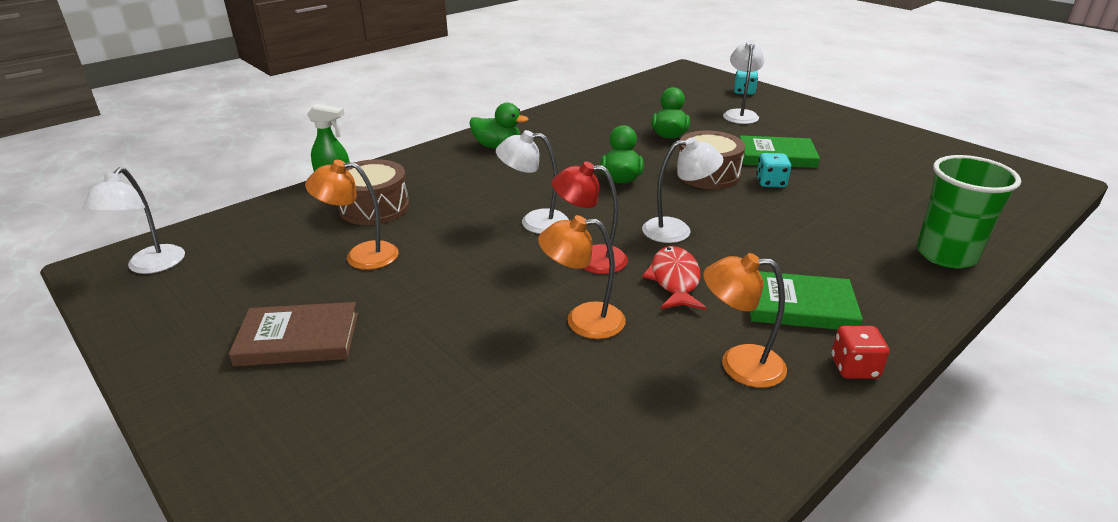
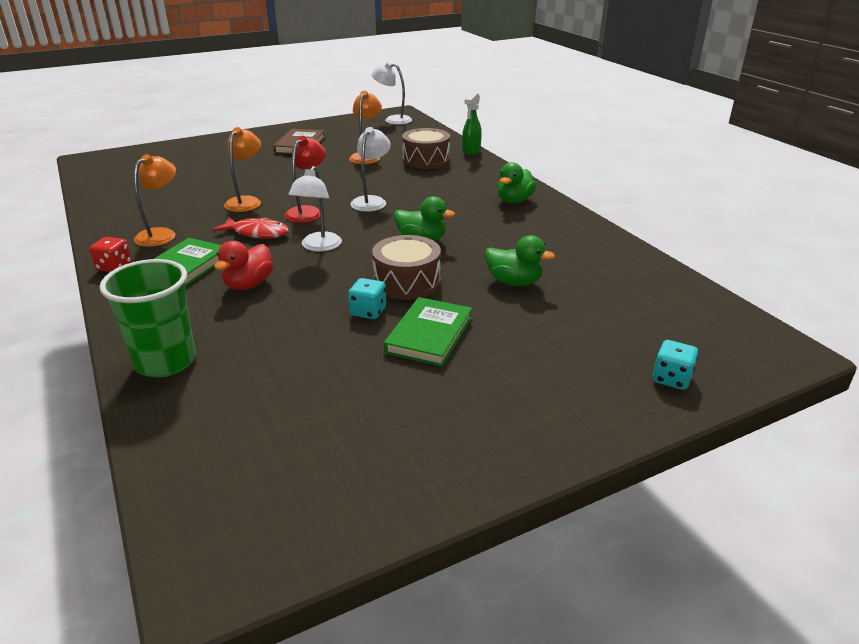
camera: 105 degrees right, 0 degrees up
white lamp [723,40,765,124] -> none
none -> red duck [214,241,273,290]

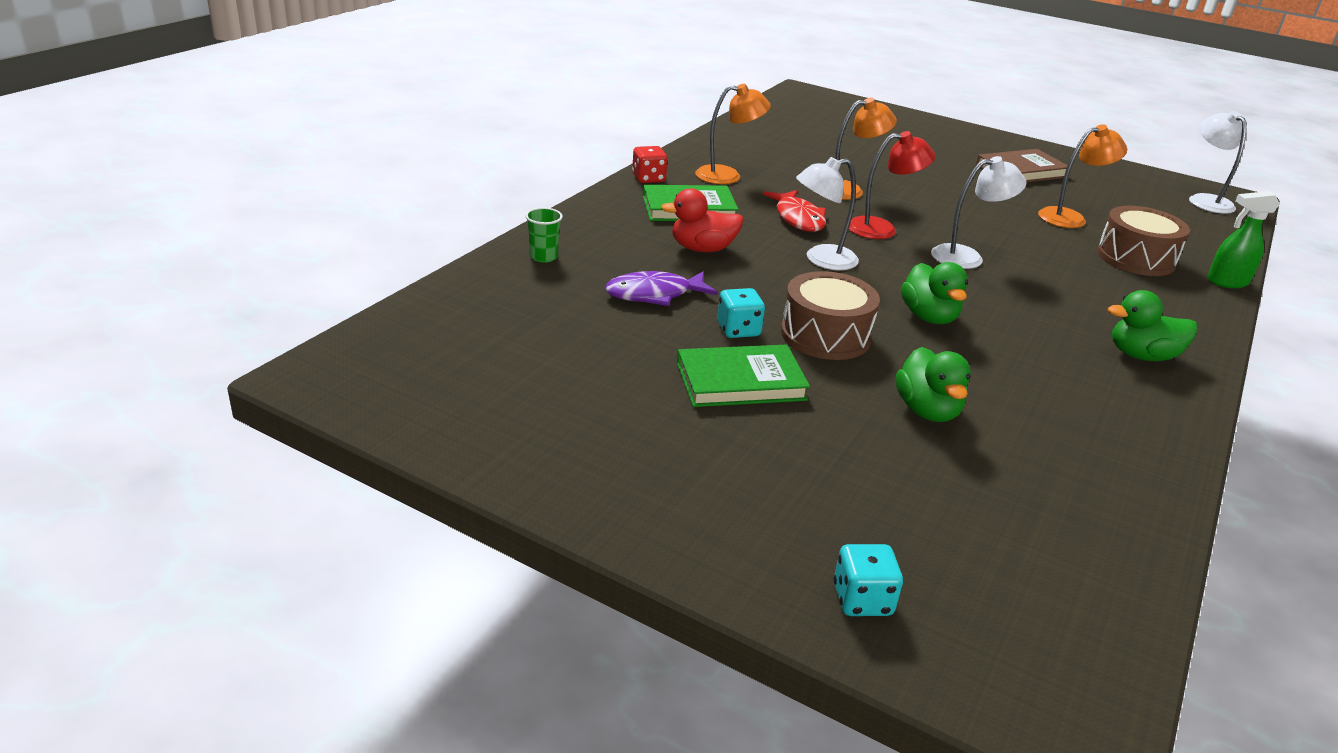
camera: 55 degrees right, 0 degrees up
green cup [100,259,196,377] -> green cup [525,208,563,263], size x0.46
none -> purple fish [605,271,718,306]

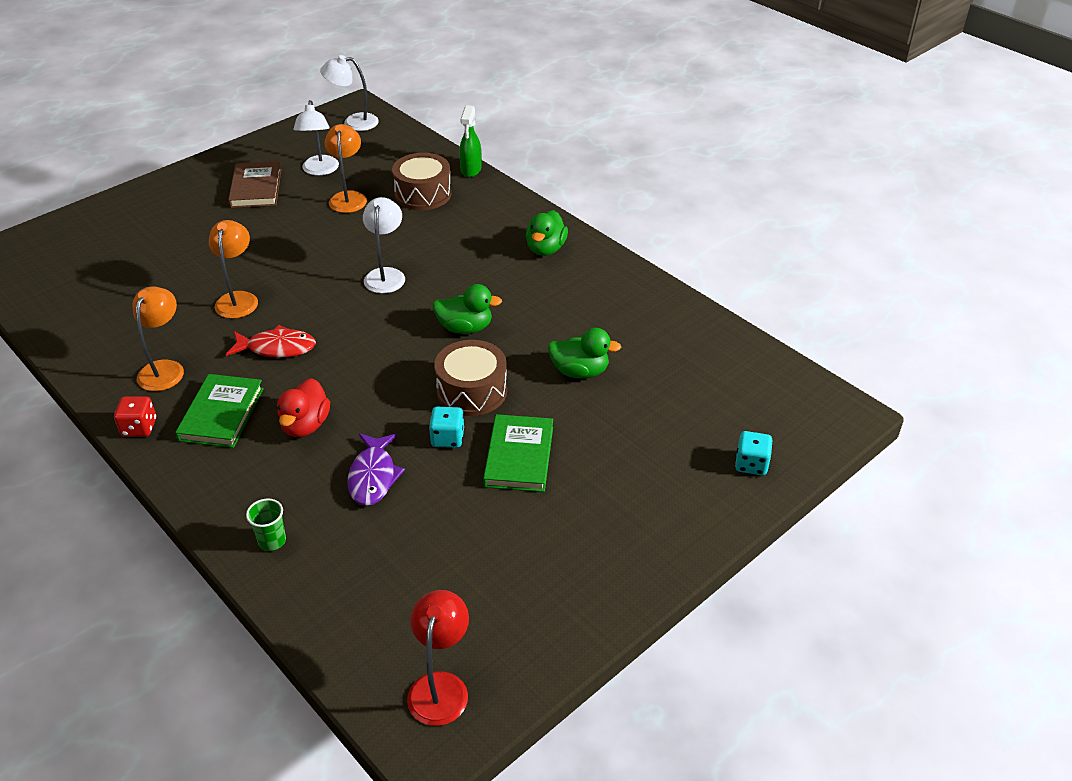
camera: 70 degrees left, 10 degrees up
white lamp [796,157,859,270] -> white lamp moved to [293,100,339,175]
red lamp [849,131,935,239] -> red lamp moved to [407,590,469,726]

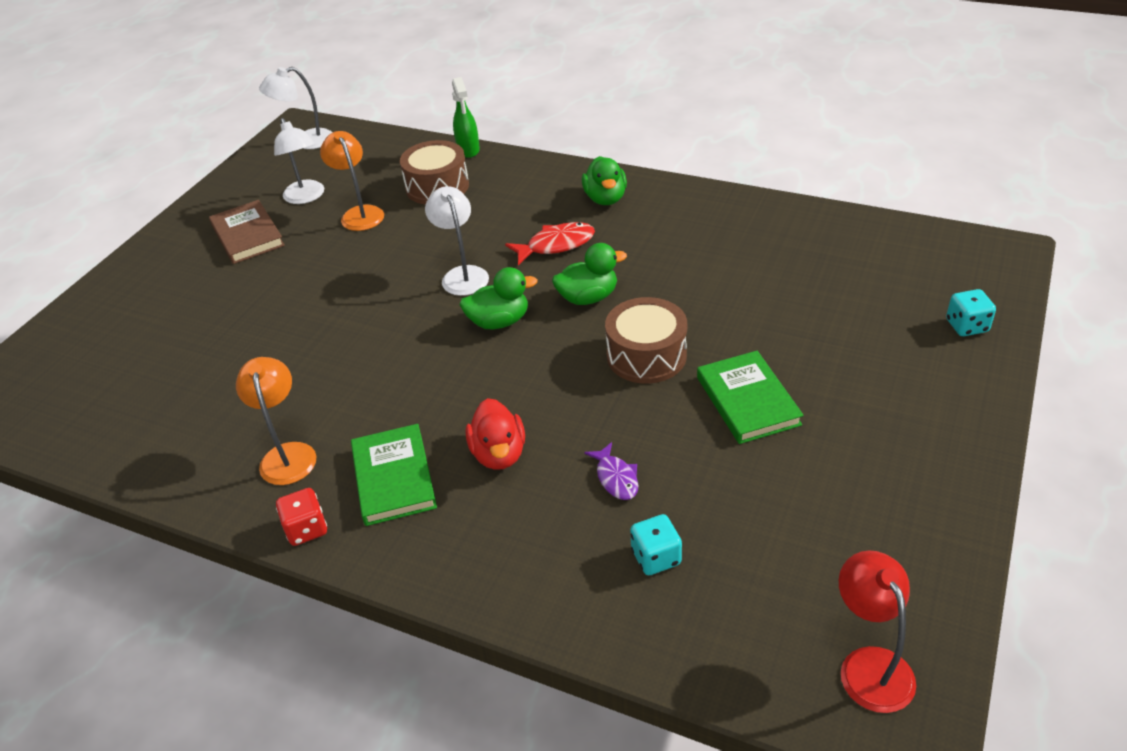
camera: 20 degrees left, 0 degrees up
orange lamp [209,220,258,319] -> none
red fish [226,325,316,358] -> red fish moved to [505,222,595,265]
green cup [246,499,286,551] -> none
purple fish [347,433,405,506] -> purple fish [584,442,638,500], size x0.66
turquoise dice [429,407,464,448] -> turquoise dice moved to [630,514,682,575]
green duck [548,328,621,379] -> green duck moved to [459,267,538,329]

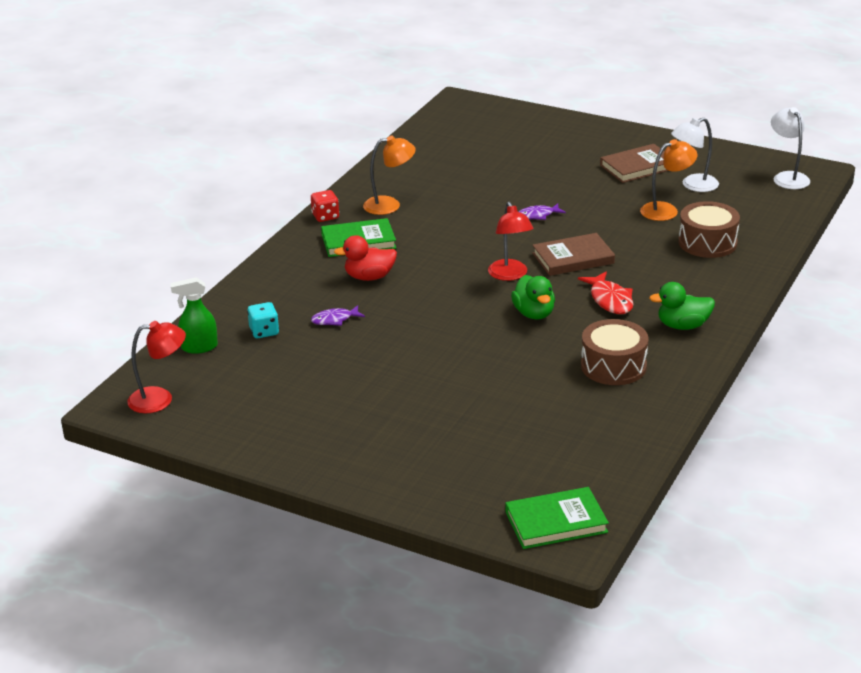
camera: 90 degrees right, 10 degrees down
white lamp [425,186,489,296] -> brown book [532,233,615,276]
green spray bottle [452,77,480,158] -> green spray bottle moved to [170,277,218,354]
green duck [459,267,538,329] -> red lamp [488,202,533,281]
brown drum [605,297,687,384] -> brown drum moved to [581,319,649,385]
green book [697,351,804,444] -> green book moved to [505,487,609,549]
turquoise dice [946,289,996,336] -> none
none -> purple fish [519,204,566,220]

